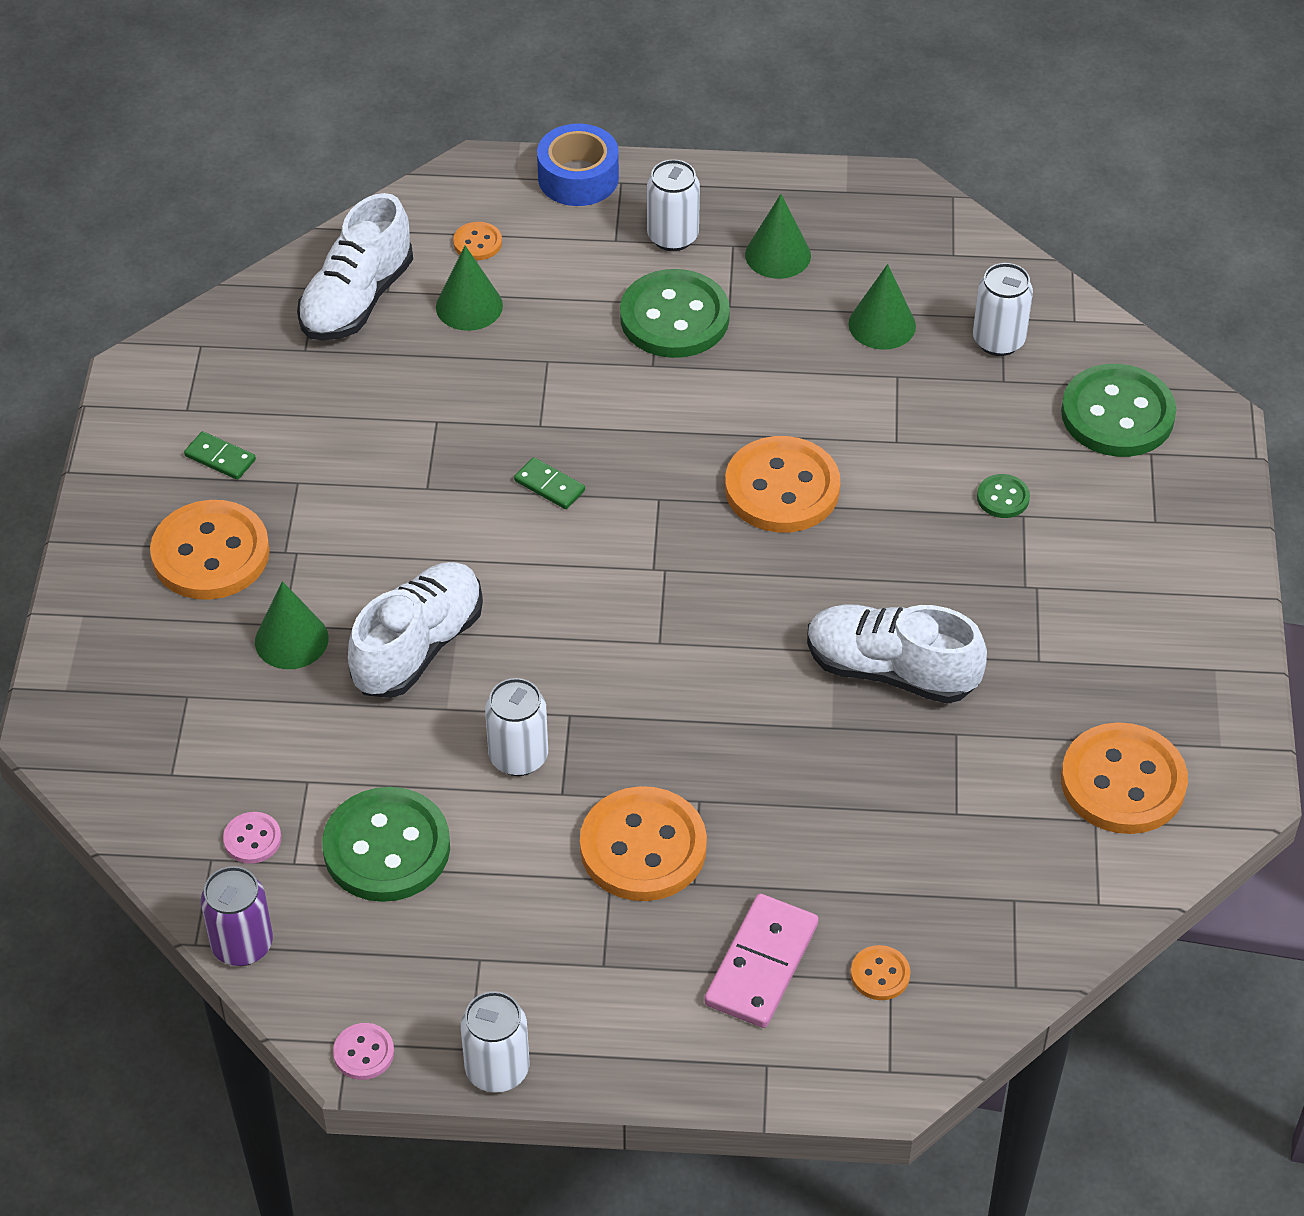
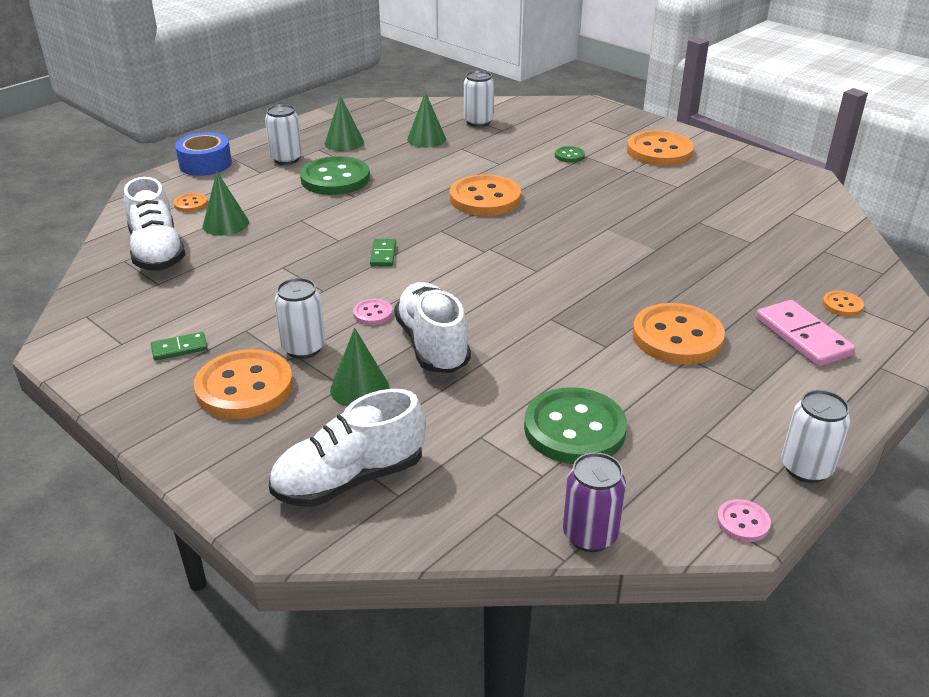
camera: 50 degrees left, 15 degrees down
pink button [223,812,281,864] -> pink button moved to [353,299,393,325]
white can [485,678,548,776] -> white can moved to [274,278,325,359]
green domino [514,457,585,509] -> green domino turned 75 degrees counterclockwise [370,239,396,266]
white shoe [807,604,987,704] -> white shoe moved to [269,389,426,507]
green button [1061,364,1176,457] -> none
orange button [1061,722,1188,834] -> orange button moved to [627,131,694,166]

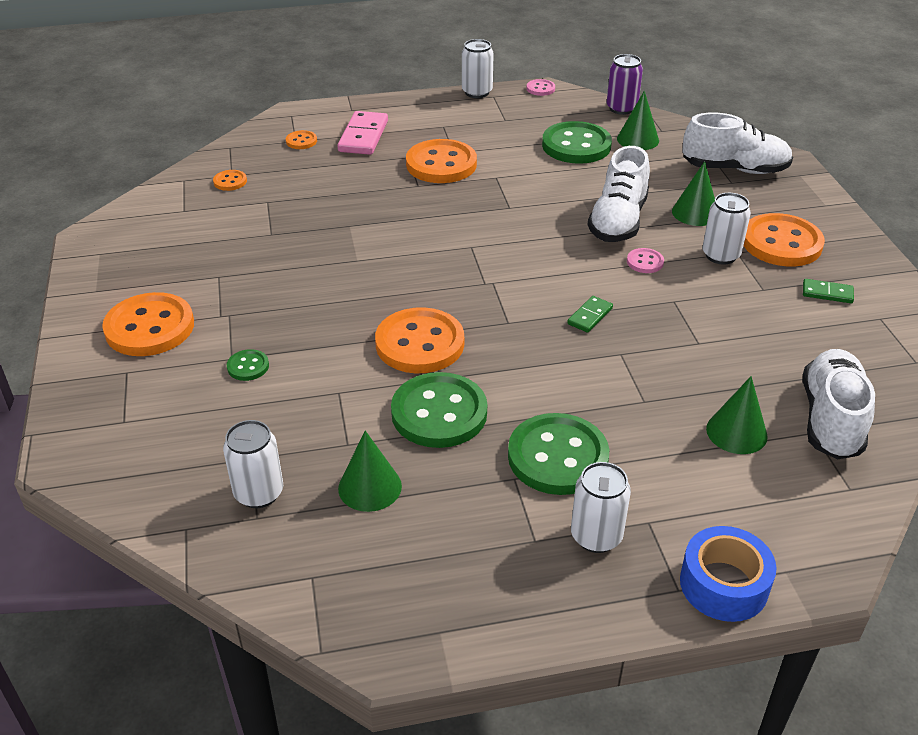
camera: 145 degrees left, 5 degrees up
orange button [174,193,208,212] -> orange button moved to [213,170,247,191]
green cone [325,95,364,151] -> green cone moved to [617,91,659,150]
none -> green button [391,372,487,448]

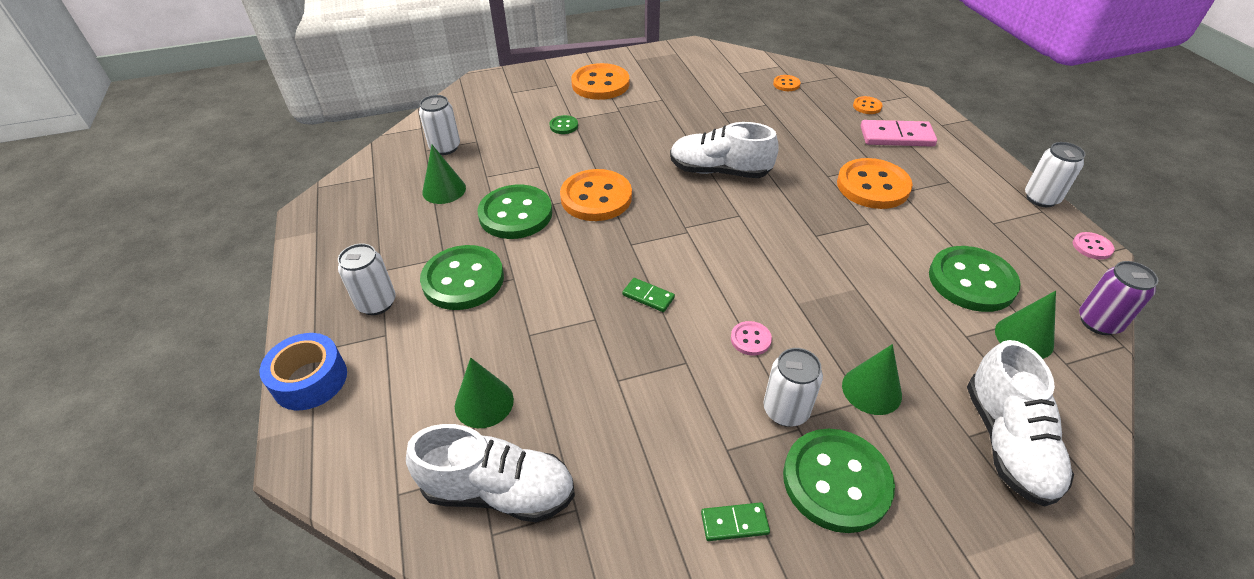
camera: 85 degrees right, 5 degrees up
white shoe [588,146,650,242] -> white shoe moved to [670,122,779,178]
orange button [744,213,825,266] -> green button [783,429,895,533]
green domino [803,279,854,303] -> green domino turned 75 degrees clockwise [701,502,770,541]

